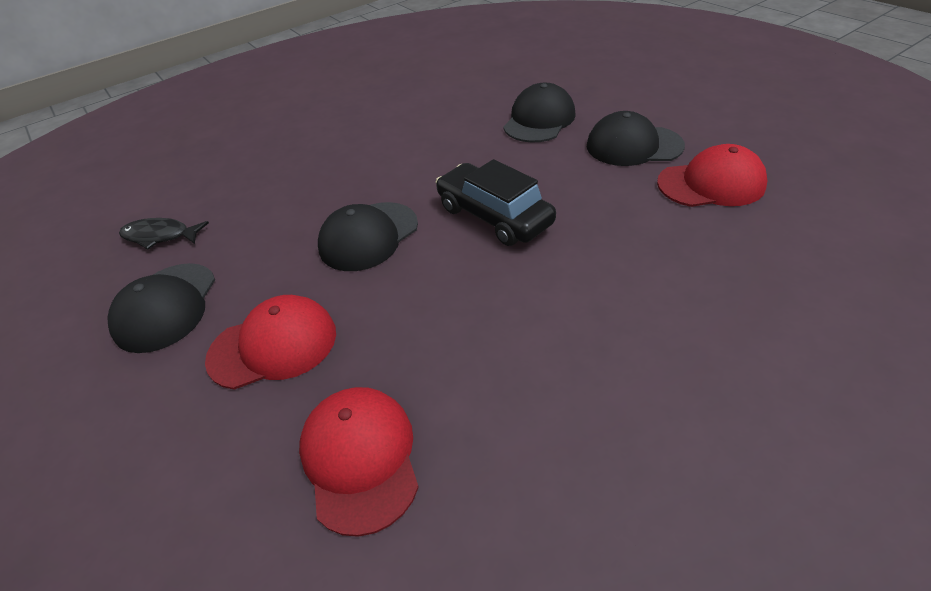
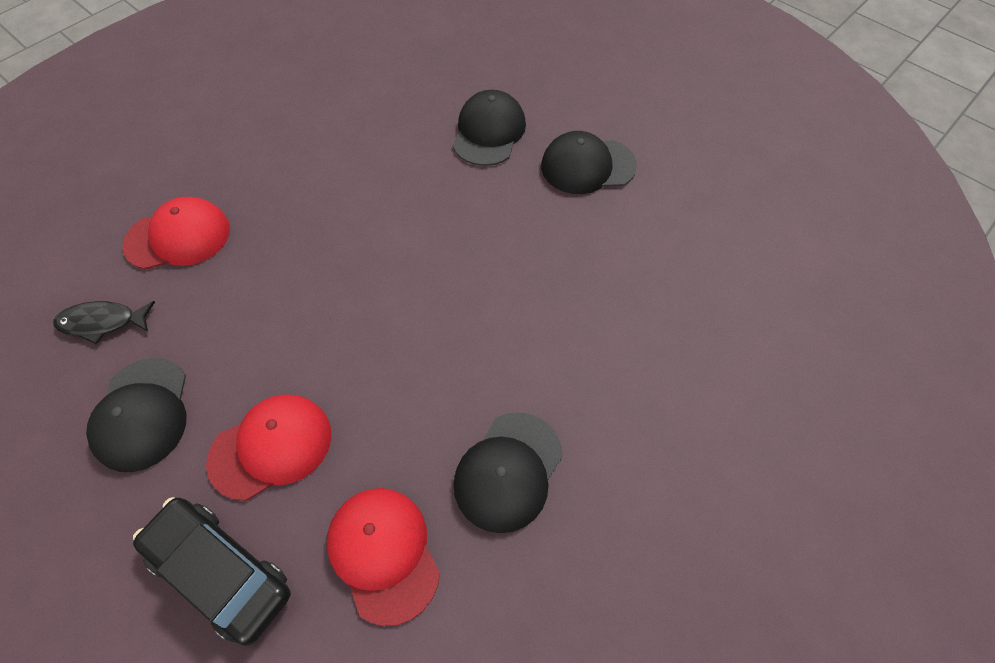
camera: 15 degrees left, 15 degrees up
black cap [318,202,418,271] -> black cap moved to [454,412,563,533]
black car [436,159,556,246] -> black car moved to [133,497,291,646]
red cap [657,144,767,207] -> red cap moved to [122,197,230,270]

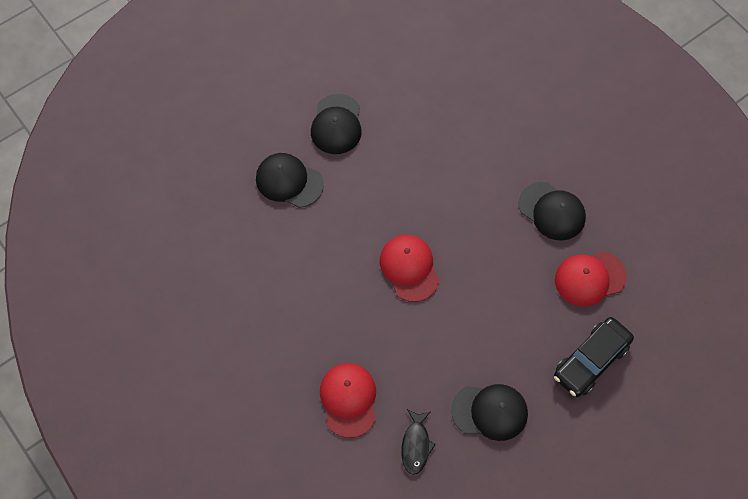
camera: 80 degrees left, 5 degrees up
red cap [206,395,331,501] -> red cap moved to [380,235,440,302]

